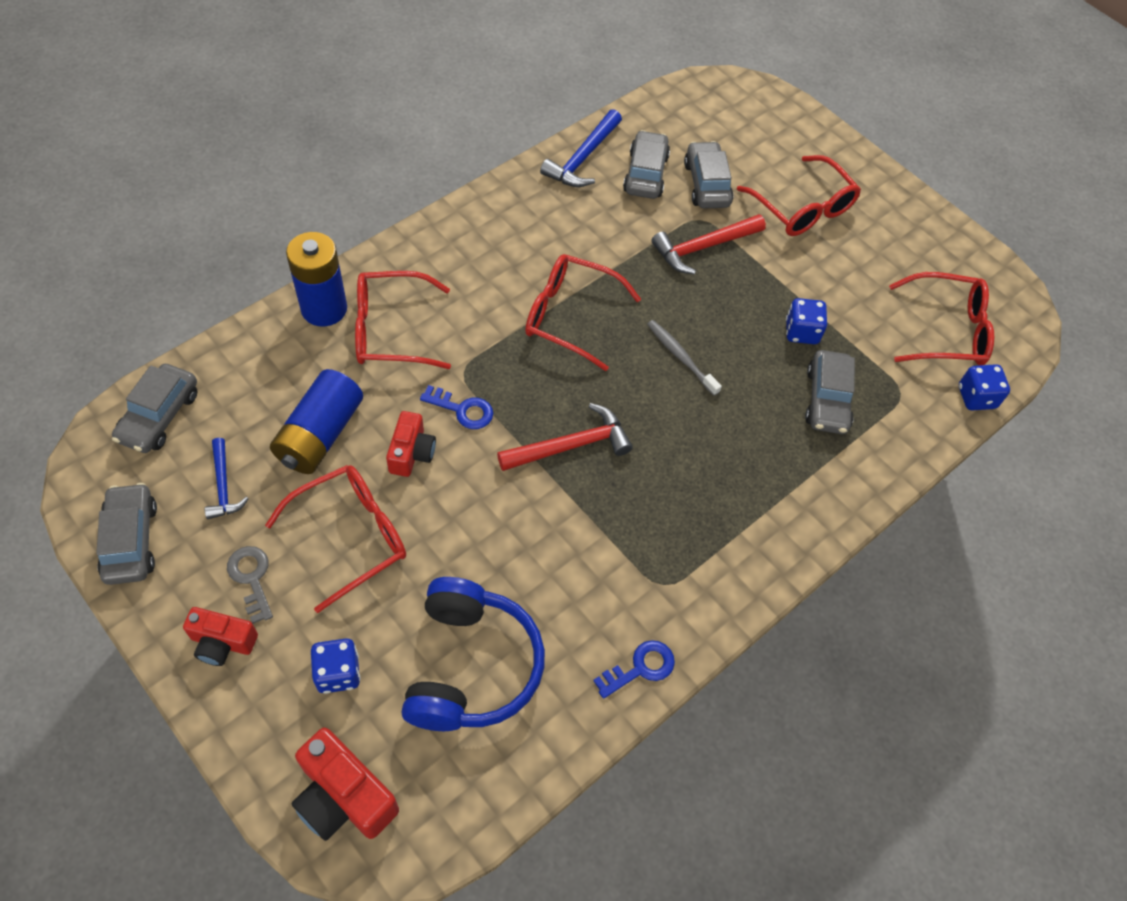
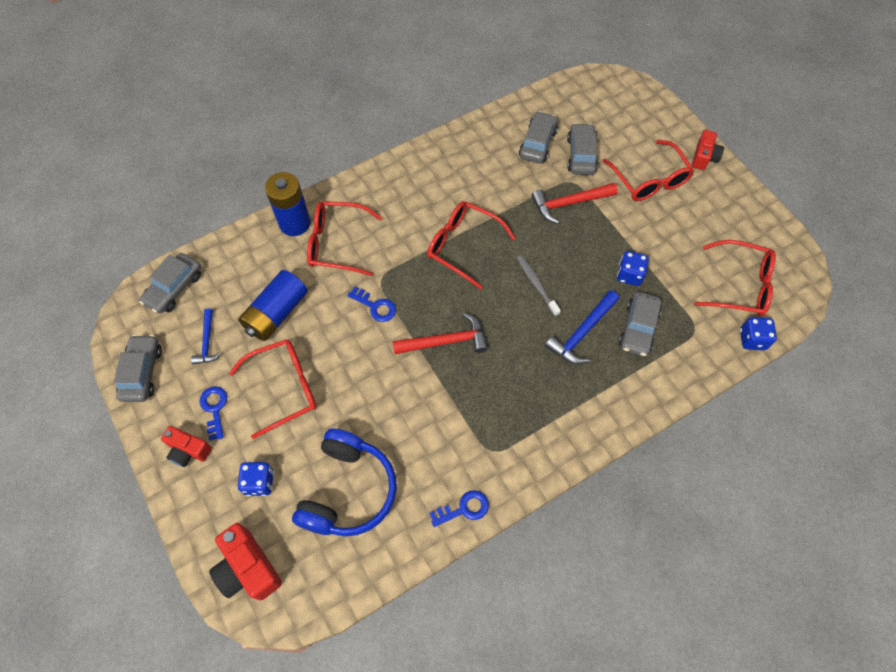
camera: 15 degrees right, 5 degrees up
grey key [227,546,273,624] -> blue key [199,386,227,440]
red camera [386,411,436,477] -> red camera moved to [692,130,724,170]
blue hammer [540,109,622,187] -> blue hammer moved to [545,290,619,364]

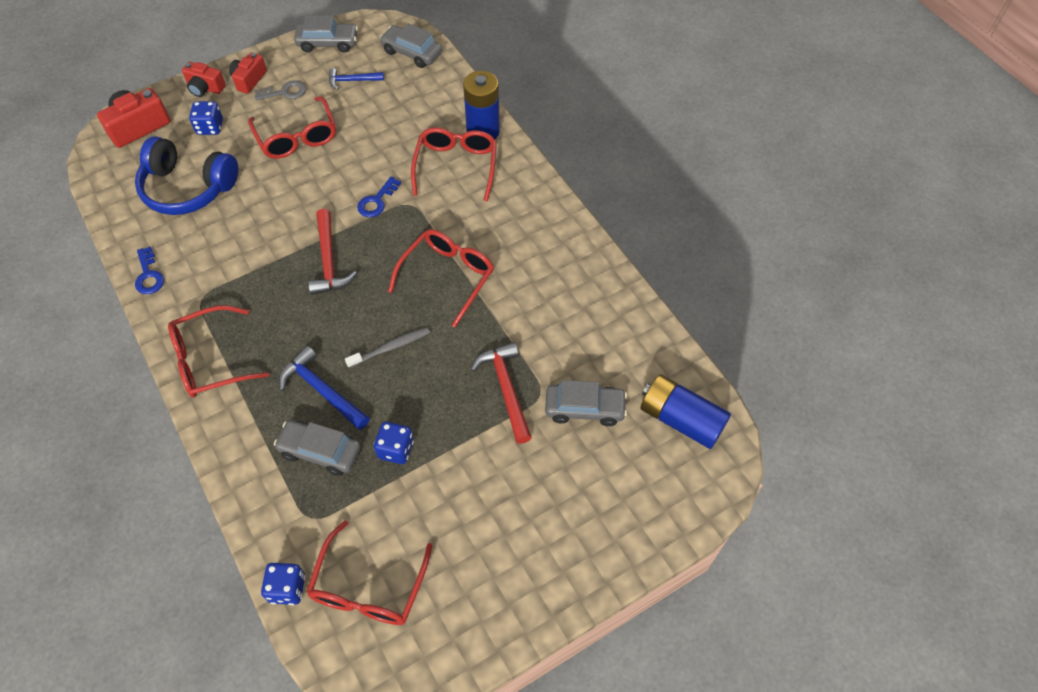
camera: 90 degrees right, 5 degrees down
blue key [199,386,227,440] -> grey key [255,80,306,100]
blue battery [238,270,308,341] -> blue battery moved to [640,374,731,449]
grey car [519,111,558,164] -> none
red glasses [603,140,694,201] -> red glasses moved to [168,305,269,398]
red camera [692,130,724,170] -> red camera moved to [182,62,226,97]

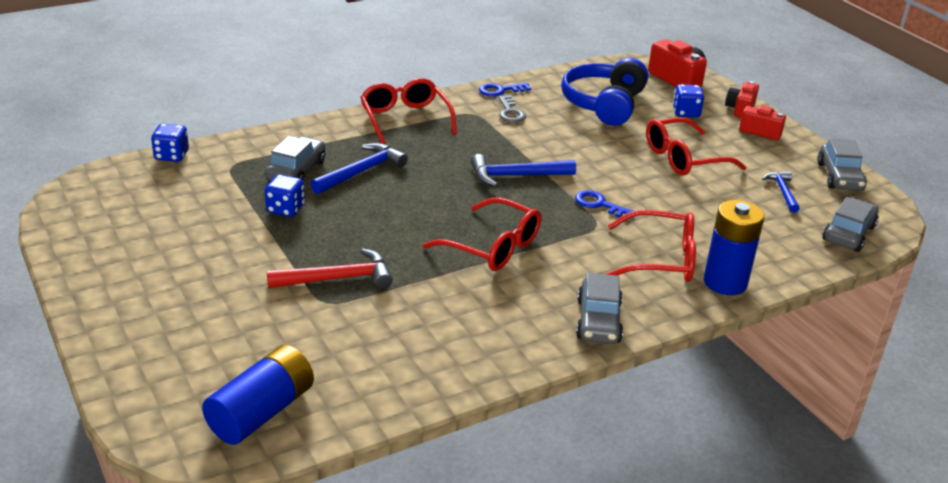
camera: 90 degrees right, 25 degrees down
grey key [255,80,306,100] -> grey key moved to [498,95,526,123]
red glasses [306,520,432,625] -> none
red hammer [308,209,357,295] -> blue hammer [471,154,576,187]
grey toothbrush [345,327,430,368] -> none
grey car [545,380,627,426] -> grey car moved to [576,273,623,344]

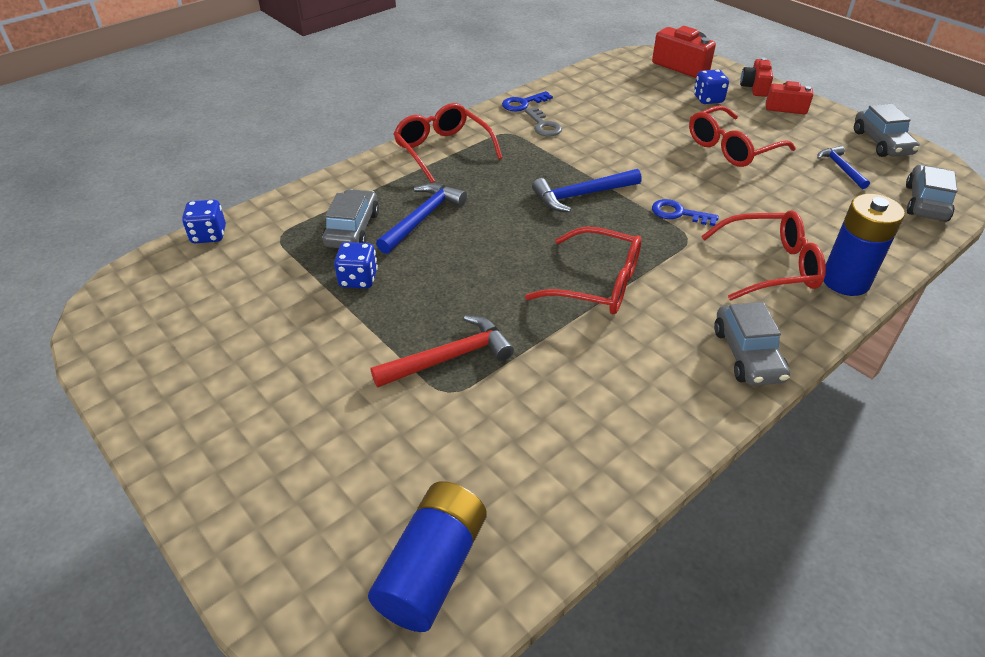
camera: 10 degrees left, 10 degrees up
blue headphones [561,58,648,126] -> none

